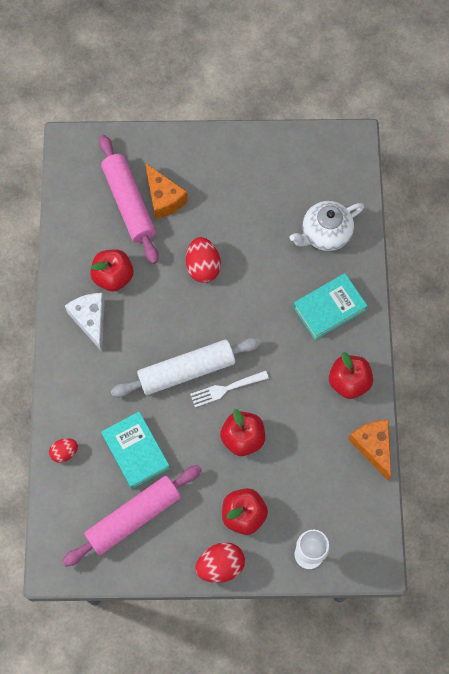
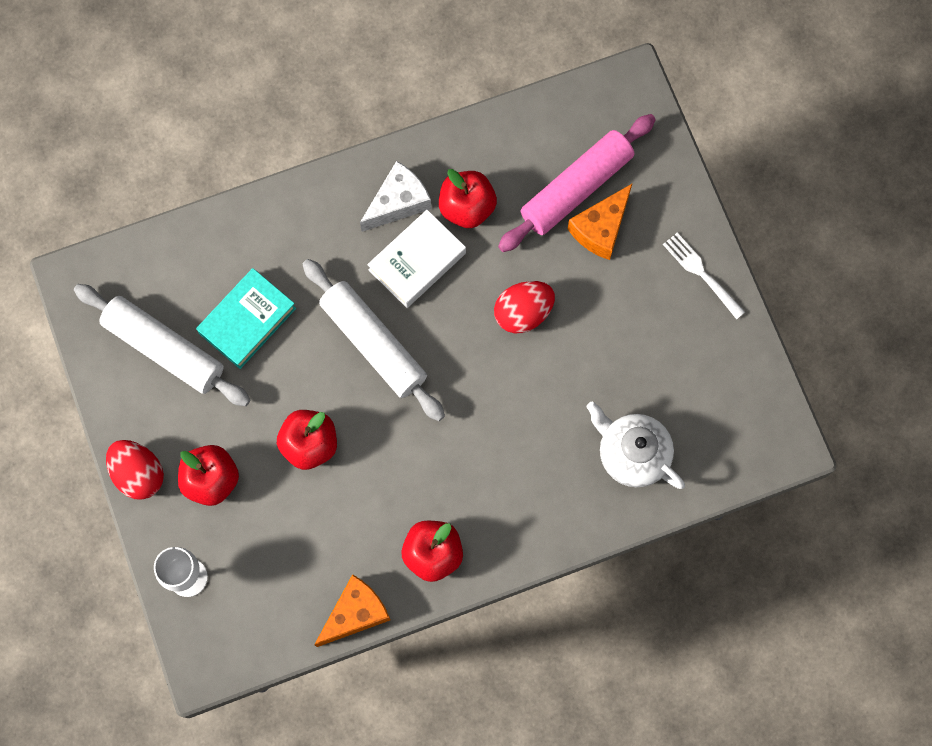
camera: 70 degrees right, 5 degrees up
red egg [49,438,78,463] -> none
pink rolling pin [62,465,202,567] -> white rolling pin [74,284,250,406]
white fork [190,371,269,407] -> white fork moved to [663,233,745,319]
turquoise book [293,273,368,340] -> none
none -> white book [367,210,466,308]

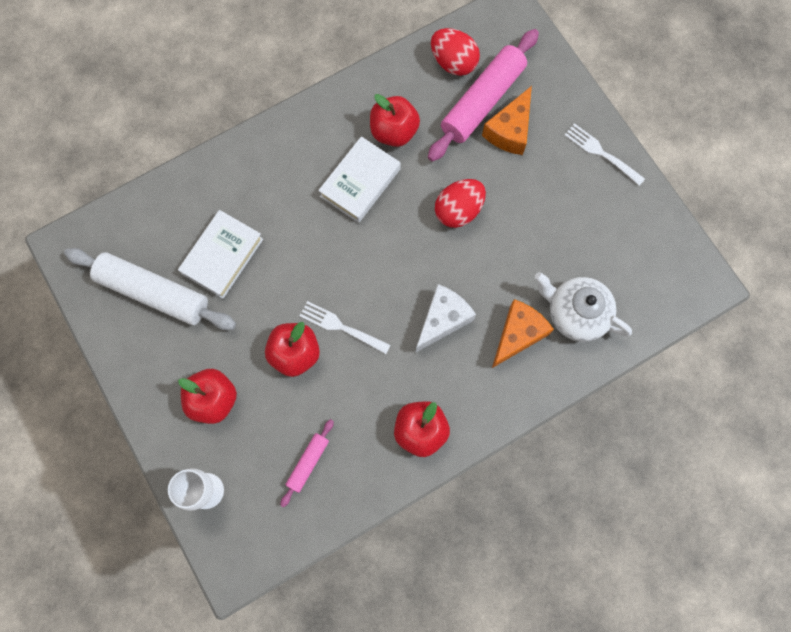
camera: 10 degrees left, 0 degrees up
red egg [106,440,164,500] -> red egg moved to [431,28,480,76]
turquoise book [196,268,296,369] -> white book [178,210,263,299]
white rolling pin [303,259,445,421] -> none
orange cheese [314,574,390,647] -> orange cheese moved to [492,299,554,368]
white cheese [360,161,431,232] -> white cheese moved to [416,284,476,352]
none -> pink rolling pin [280,419,334,507]
none -> white fork [299,301,391,354]

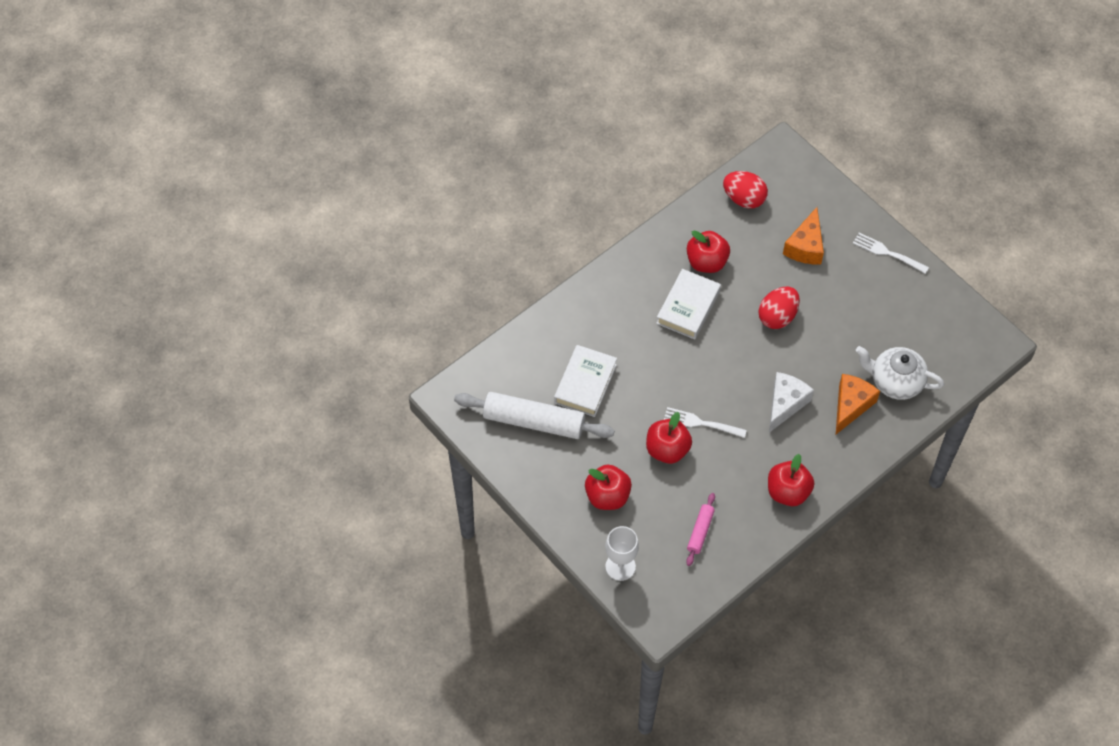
camera: 10 degrees left, 15 degrees down
pink rolling pin [428,29,539,162] -> none

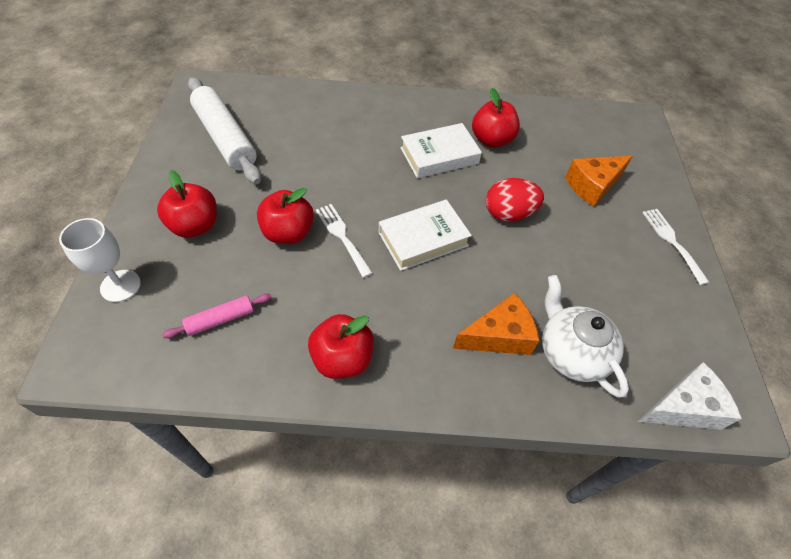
camera: 40 degrees right, 5 degrees down
white book [554,345,617,417] -> white book moved to [378,199,472,271]
red egg [723,171,768,208] -> none
white cheese [769,372,814,433] -> white cheese moved to [638,362,742,430]

